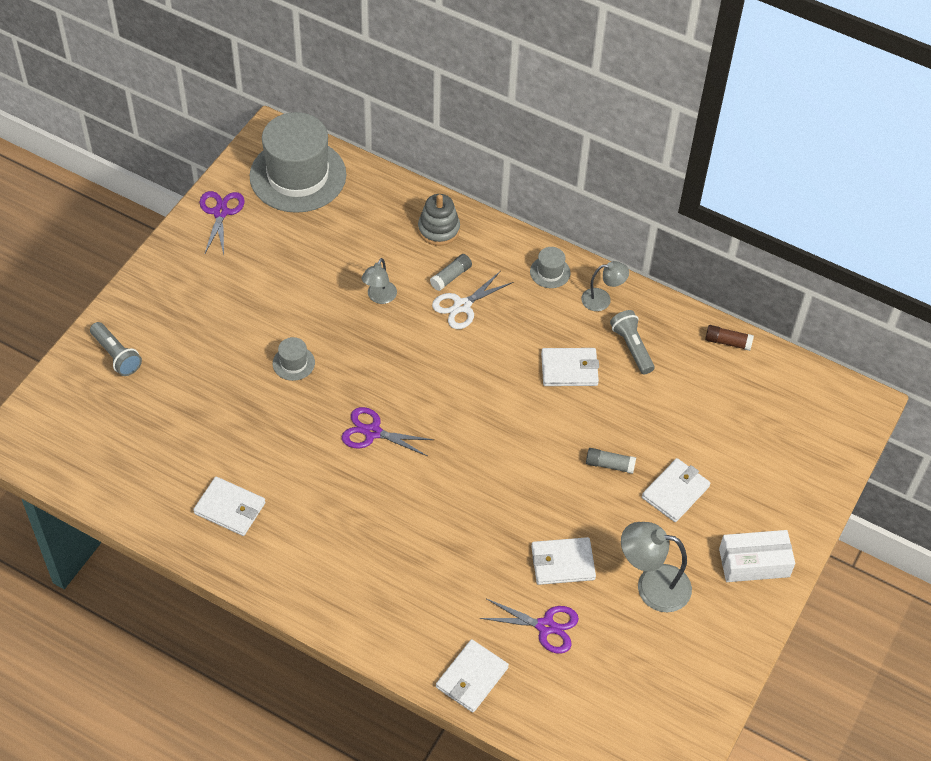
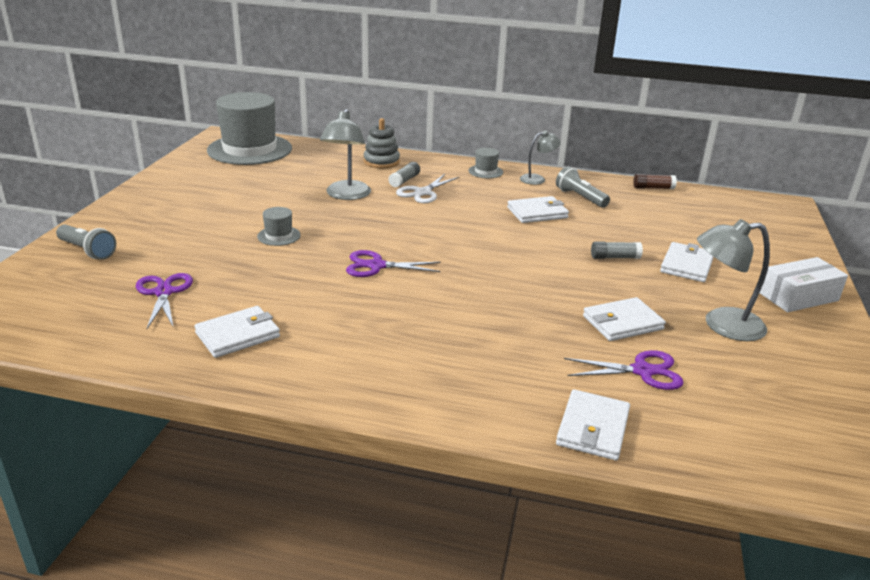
camera: 15 degrees left, 25 degrees down
white wallet [193,477,266,536] -> white wallet turned 45 degrees counterclockwise [194,306,280,358]
purple scissors [200,191,245,255] -> purple scissors moved to [136,273,193,329]
grey lamp [361,258,397,304] -> grey lamp [320,109,371,200], size x1.65

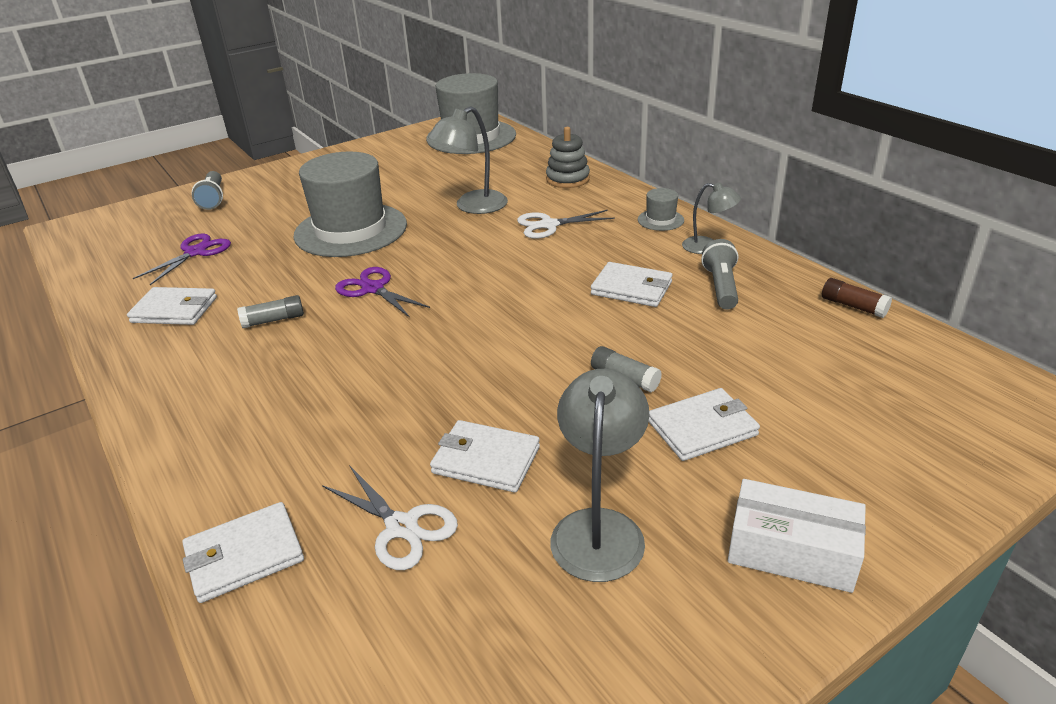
camera: 45 degrees right, 5 degrees up
grey hat [257,207,301,246] -> grey hat [293,152,407,257], size x2.46
grey glue stick [389,162,420,187] -> grey glue stick moved to [237,295,304,328]
purple scissors [564,350,684,390] -> white scissors [322,465,458,570]
grey lamp [697,219,770,341] -> grey lamp turned 60 degrees clockwise [551,369,649,582]

